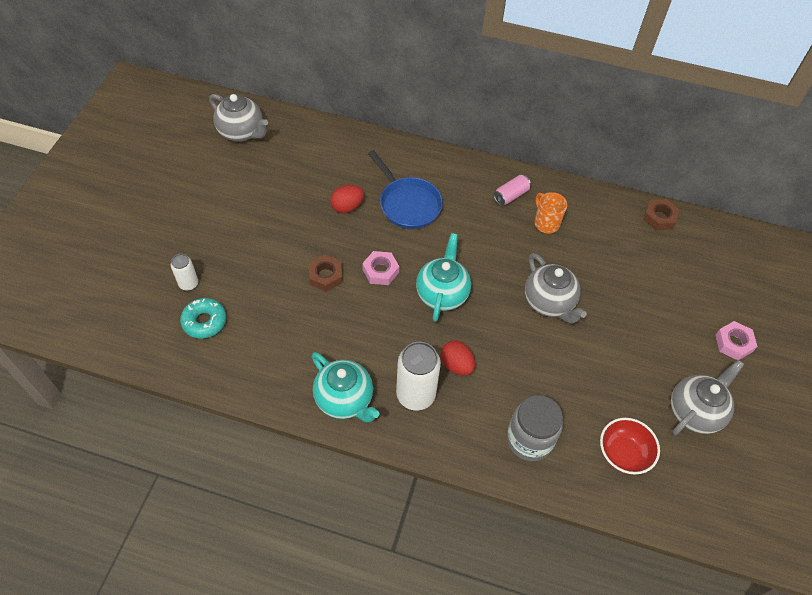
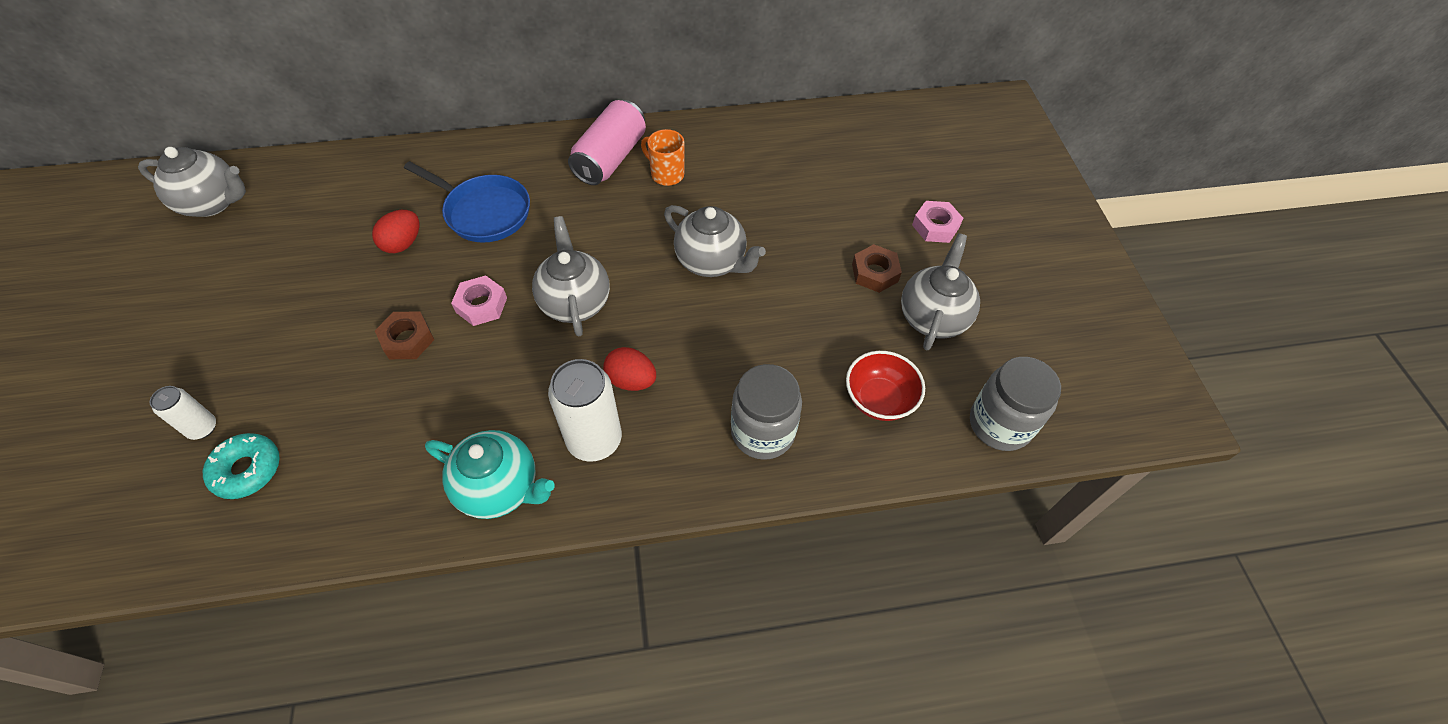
camera: 25 degrees left, 0 degrees up
turquoise teapot [416,233,471,322] -> grey teapot [532,216,610,337]
pink can [494,175,531,205] -> pink can [568,100,646,185], size x1.84
brown nut [643,199,680,230] -> brown nut moved to [852,244,902,293]
none -> grey jar [970,357,1061,451]

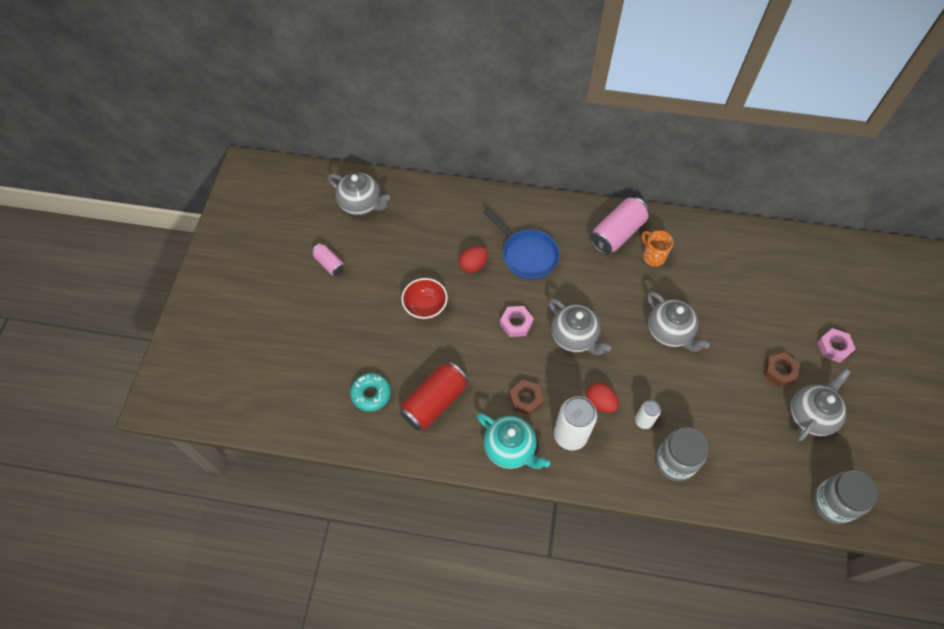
camera: 20 degrees right, 5 degrees up
white can [149,386,216,440] -> white can moved to [635,400,661,429]
brown nut [375,312,434,359] -> brown nut moved to [509,380,544,416]
grey teapot [532,216,610,337] -> grey teapot turned 135 degrees clockwise [549,298,611,355]
red bowl [846,351,925,421] -> red bowl moved to [401,278,448,320]
none -> pink can [312,243,344,276]
none -> red can [400,361,468,431]

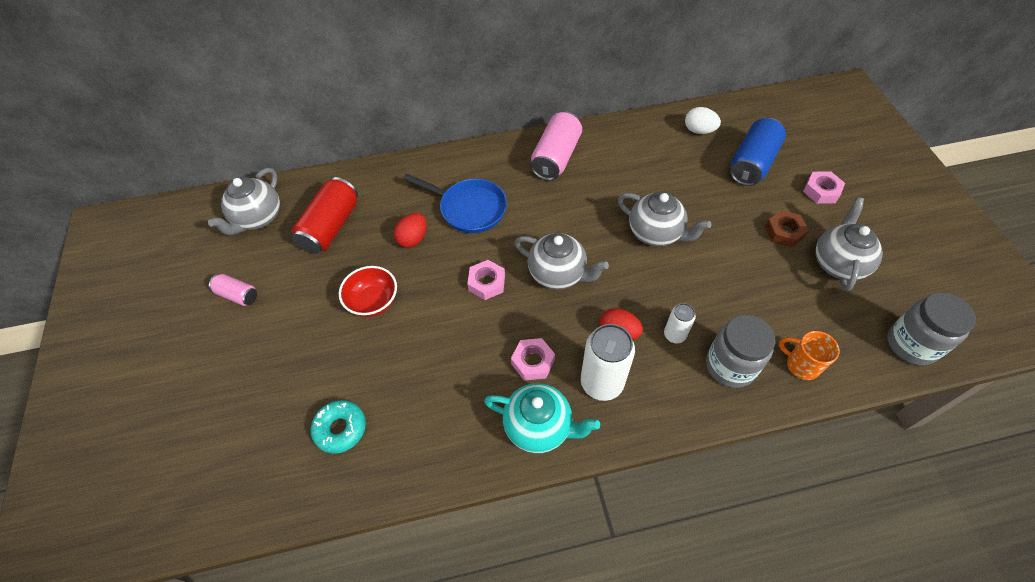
camera: 20 degrees left, 5 degrees down
grey teapot [328,173,390,215] -> grey teapot turned 105 degrees clockwise [208,168,280,235]
red can [400,361,468,431] -> red can moved to [292,177,358,254]
brown nut [509,380,544,416] -> pink nut [511,338,555,381]
orange mug [641,231,673,266] -> orange mug moved to [779,331,840,380]
none -> white egg [685,107,721,134]
none -> blue can [730,118,786,186]

